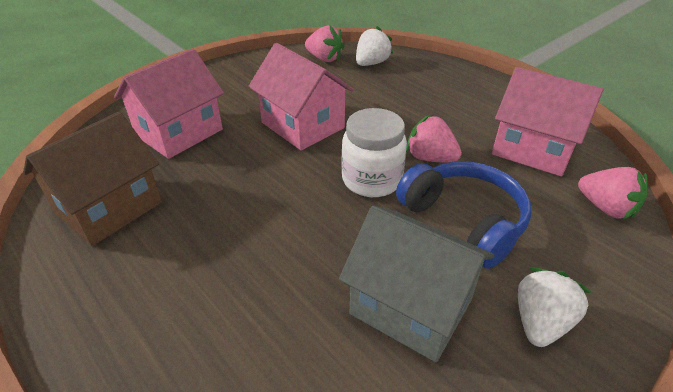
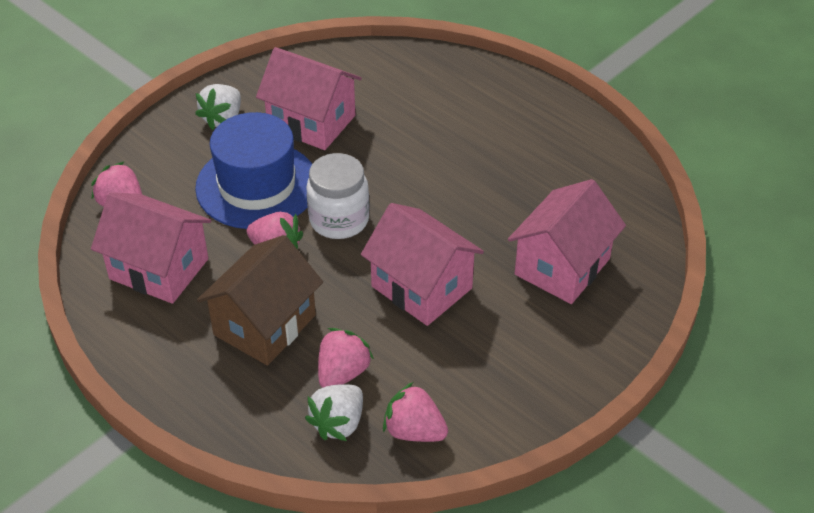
camera: 175 degrees right, 5 degrees up
brown house [23,112,162,246] -> brown house moved to [197,235,323,366]
grey house [339,206,494,362] -> pink house [256,47,362,150]
blue headphones [396,161,532,269] -> blue hat [195,112,312,229]
none -> pink strawberry [318,328,374,388]

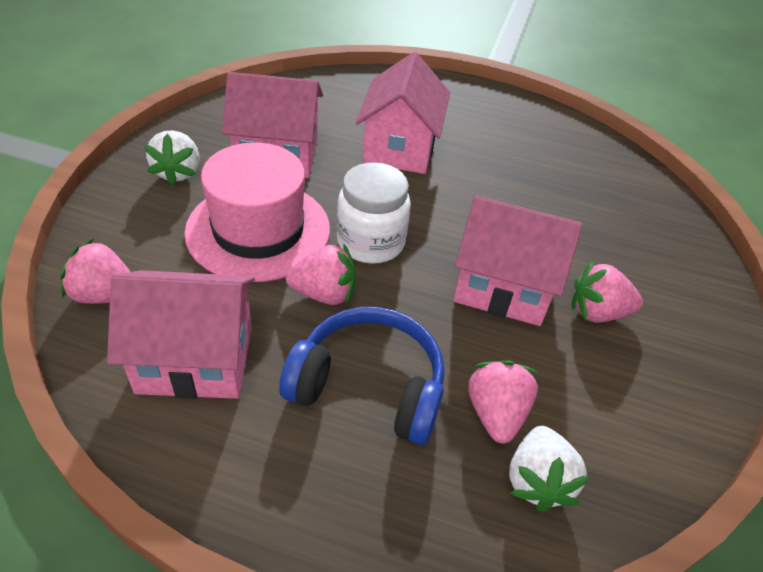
camera: 30 degrees left, 0 degrees up
blue hat [195,112,312,229] -> pink hat [184,143,330,282]
brown house [197,235,323,366] -> blue headphones [279,307,445,445]
pink strawberry [383,382,448,442] -> pink strawberry moved to [572,261,643,323]
pink house [508,179,626,304] -> pink house moved to [356,52,450,174]

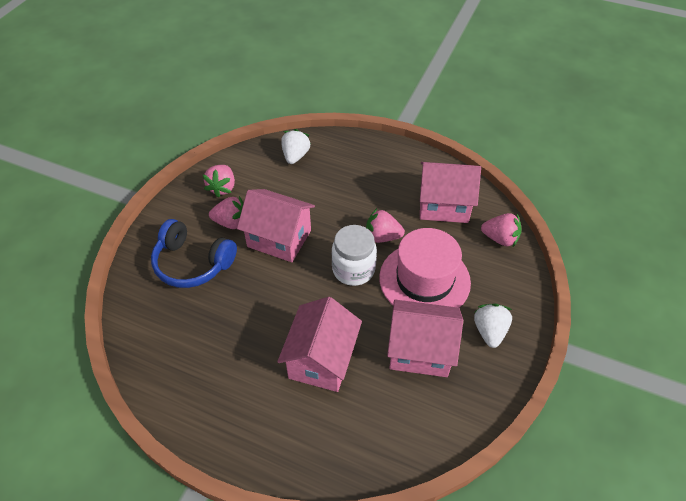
camera: 170 degrees left, 5 degrees up
blue headphones [279,307,445,445] -> blue headphones moved to [151,219,237,288]
pink strawberry [468,360,538,443] -> pink strawberry moved to [203,165,235,198]

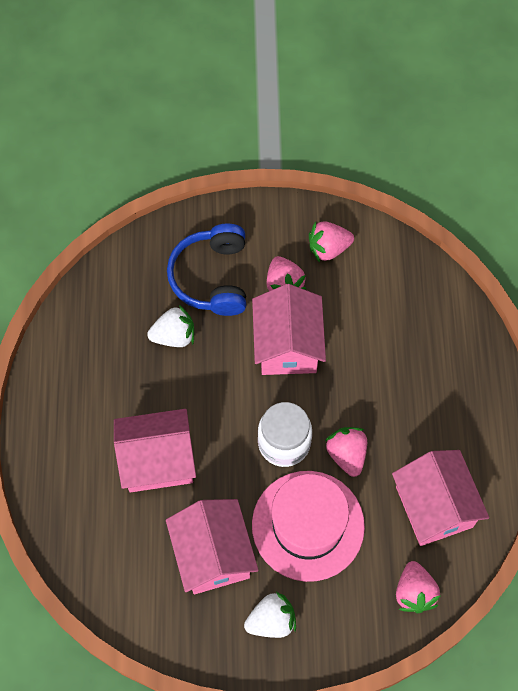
camera: 65 degrees right, 15 degrees up
white strawberry [281,129,311,164] -> white strawberry moved to [147,305,194,347]

